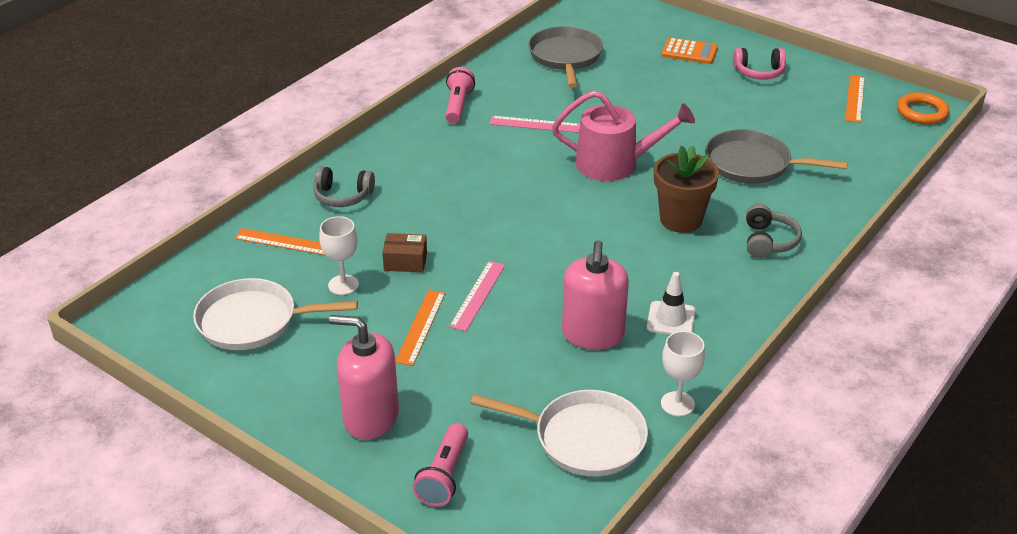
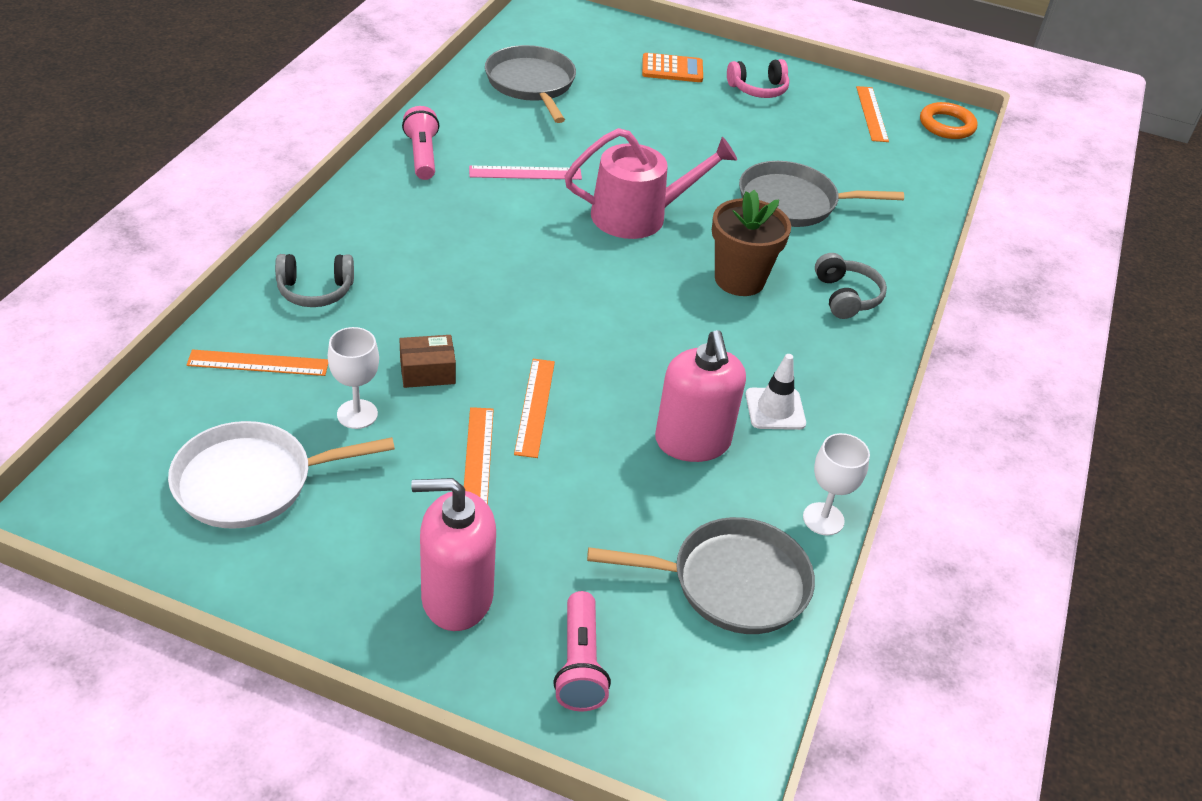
camera: 20 degrees left, 5 degrees up
pink ruler [449,261,505,331] -> orange ruler [514,359,555,458]
white pan [471,390,648,476] -> grey pan [587,517,815,634]

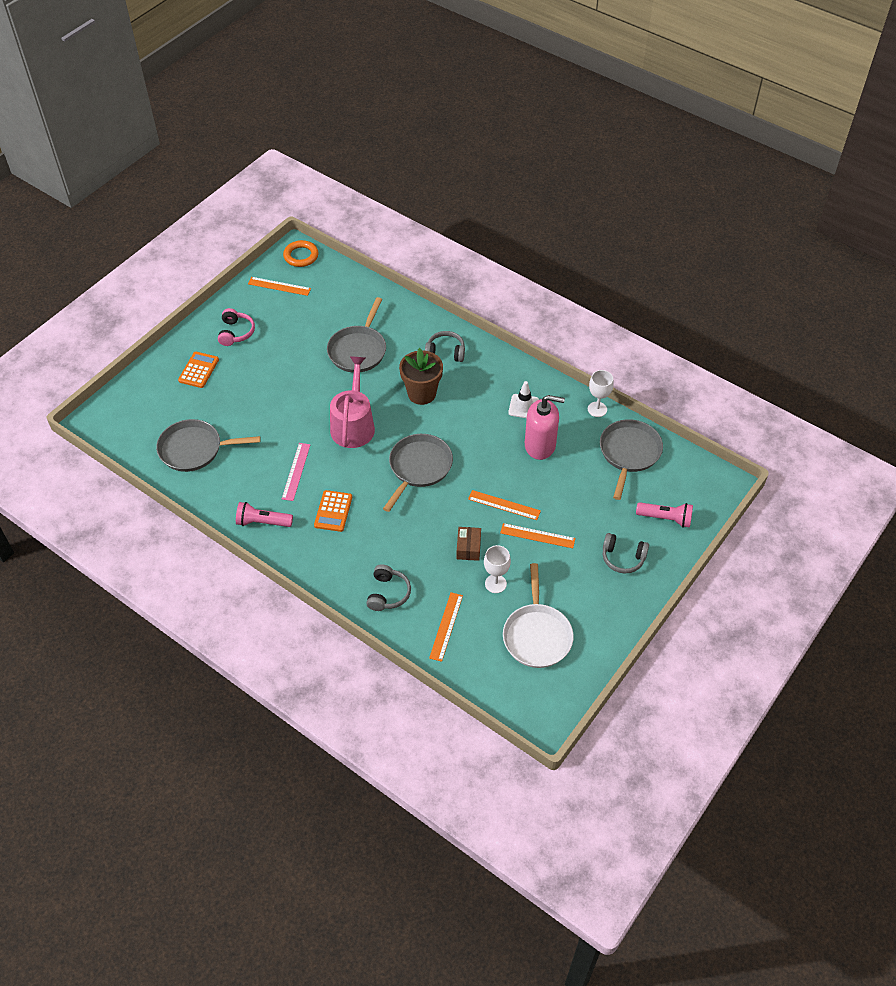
camera: 70 degrees left, 10 degrees up
pink soap dispenser [411,478,496,631] -> grey headphones [603,533,649,574]
none -> orange calculator [314,490,352,532]
none -> grey pan [383,434,453,512]

